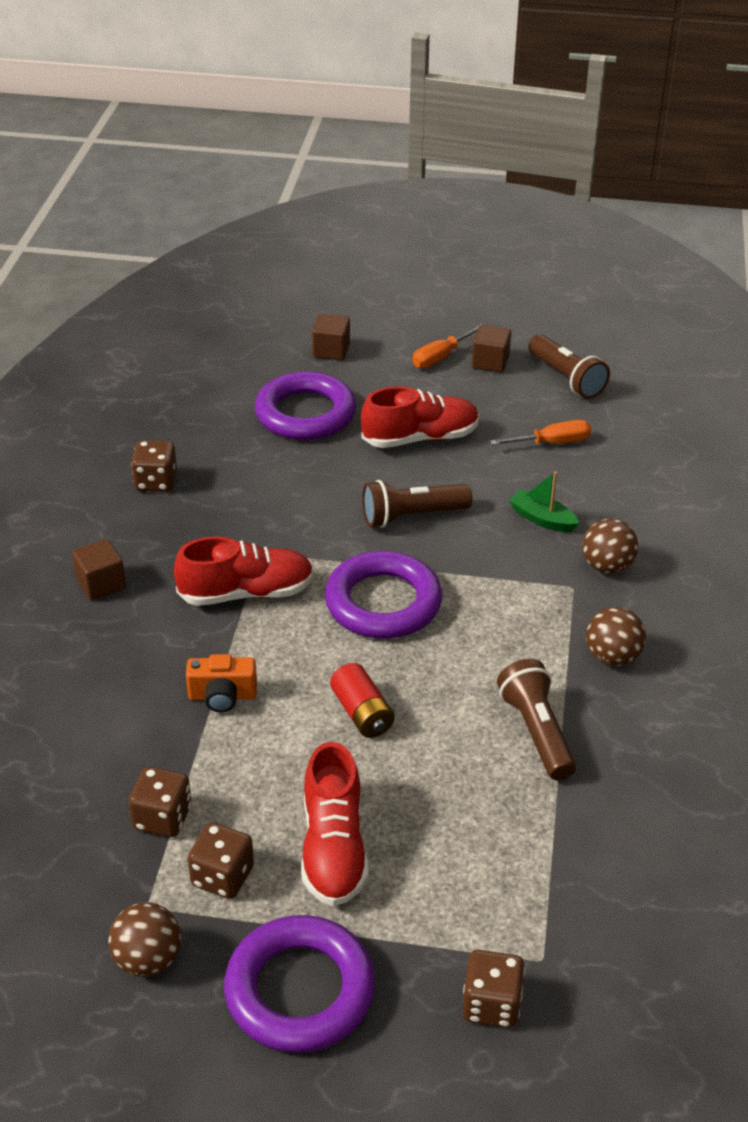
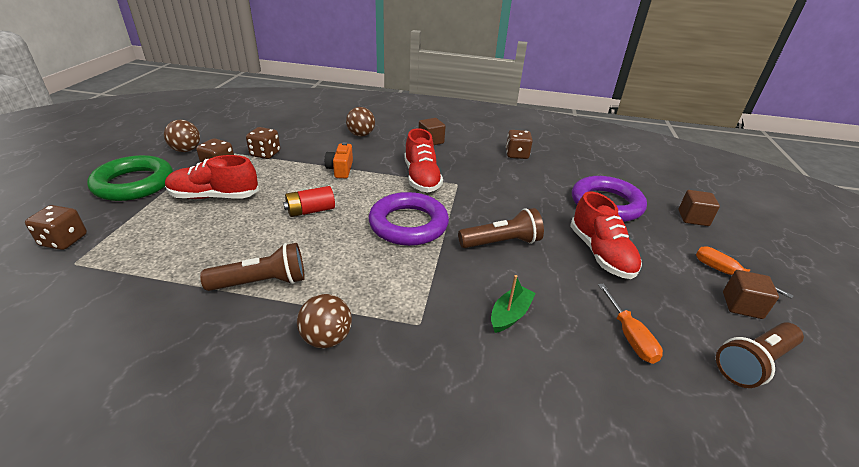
camera: 90 degrees right, 5 degrees down
purple ring [224,915,375,1053] -> green ring [87,155,173,201]
brown flashlight [362,480,472,528] -> brown flashlight turned 90 degrees clockwise [458,208,544,248]
brown ball [582,518,638,574] -> brown ball moved to [346,107,375,137]

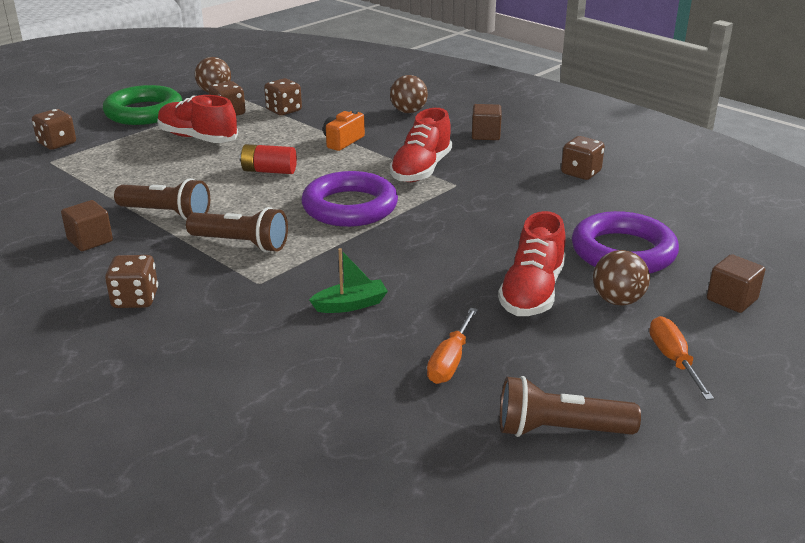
camera: 35 degrees right, 5 degrees down
brown ball [297,294,352,348] -> brown ball moved to [593,250,650,306]
brown flashlight [458,208,544,248] -> brown flashlight moved to [186,207,288,252]
brown cube [723,270,779,319] -> brown cube moved to [61,200,113,251]
none -> brown dice [105,255,158,308]

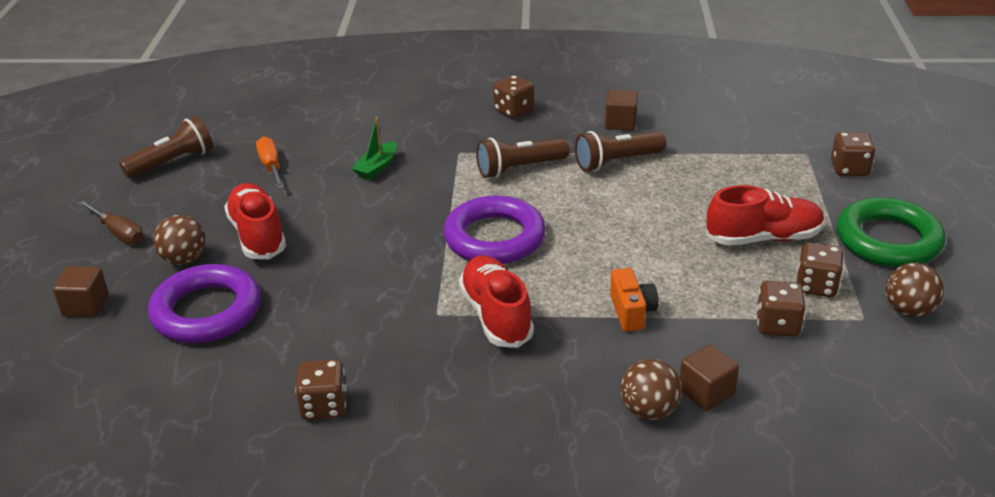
camera: 140 degrees right, 5 degrees up
red battery [239,144,297,174] -> none
brown cube [472,104,502,140] -> brown cube moved to [679,345,739,411]
orange screwdriver [649,316,714,400] -> brown screwdriver [78,200,143,244]

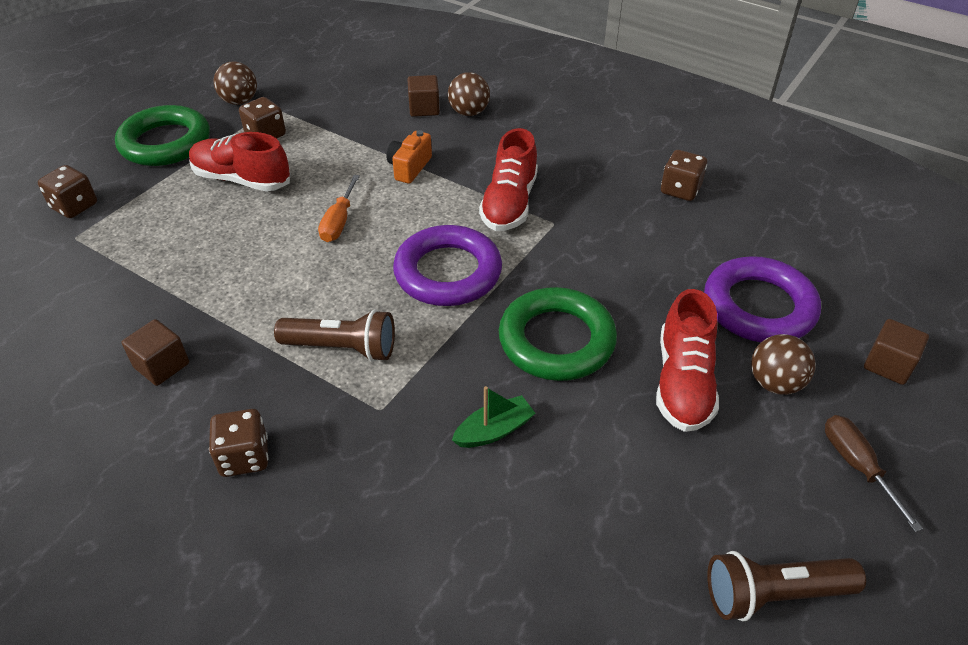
camera: 150 degrees left, 10 degrees up
orange screwdriver [256,137,284,189] -> orange screwdriver moved to [318,175,360,242]
brown flashlight [575,131,666,172] -> none
brown dice [756,281,805,337] -> none
none -> green ring [499,287,617,381]

